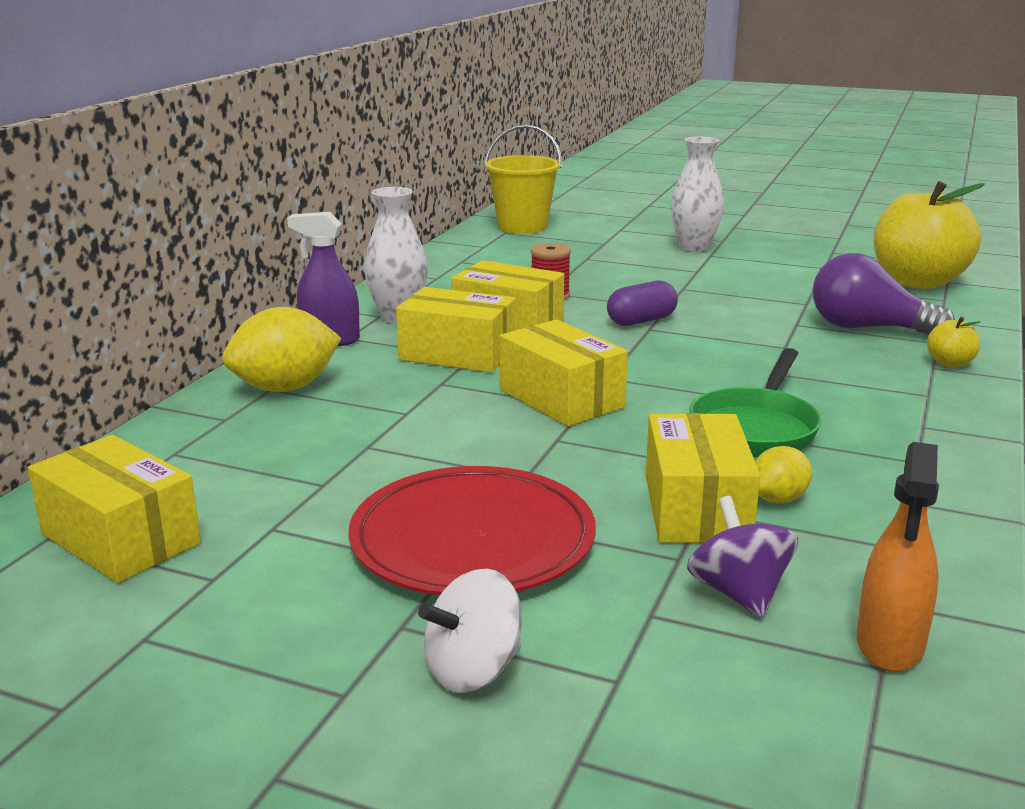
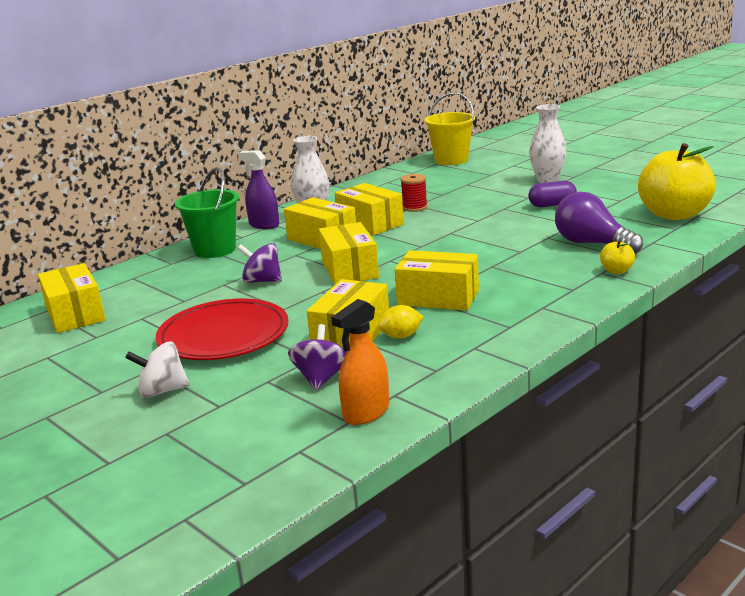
camera: 25 degrees right, 0 degrees up
yellow lemon [223,307,341,392] -> green bucket [175,167,239,258]
purple capsule [607,281,678,326] -> purple capsule moved to [528,181,577,207]
green pan [689,348,822,458] -> yellow box [395,250,479,310]
none -> purple spinning top [237,243,282,283]

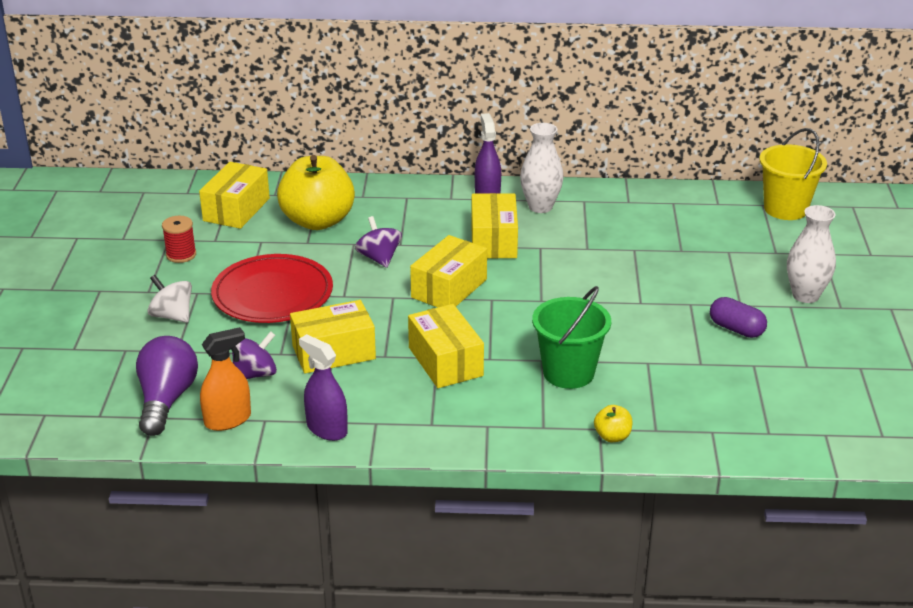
camera: 45 degrees right, 10 degrees up
green bucket [175,167,239,258] -> green bucket moved to [532,286,611,389]
orange spray bottle [331,299,389,425] -> orange spray bottle turned 150 degrees clockwise [200,327,251,431]
yellow box [335,183,404,235] -> none
yellow lemon [378,305,424,338] -> none
red spool [400,174,428,212] -> red spool moved to [162,216,196,263]
purple light bulb [555,192,643,253] -> purple light bulb moved to [136,336,198,436]
yellow apple [638,143,716,220] -> yellow apple moved to [277,155,355,230]
none -> purple spray bottle [299,334,348,441]

